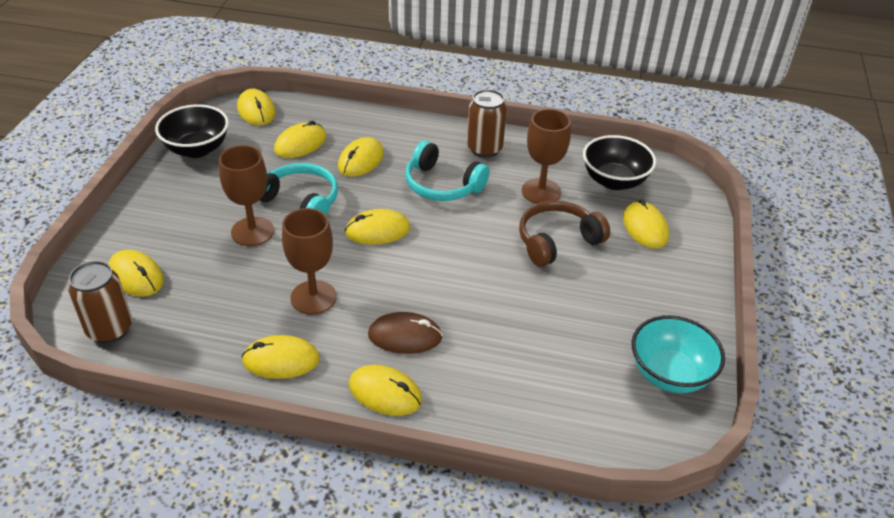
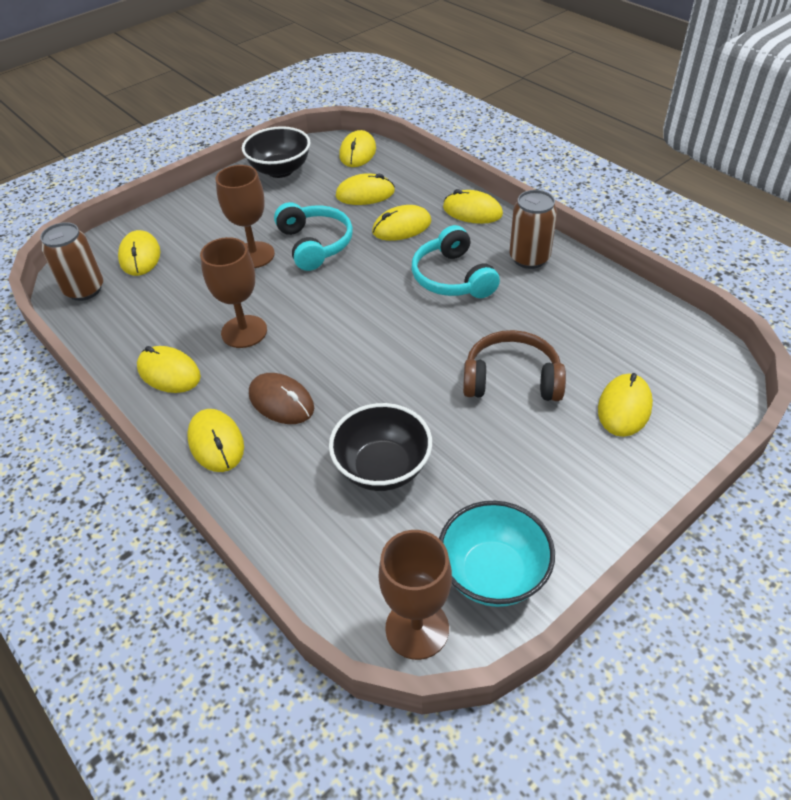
camera: 40 degrees right, 5 degrees up
yellow mouse [345,209,410,245] -> yellow mouse moved to [443,189,503,224]
brown goblet [522,109,571,204] -> brown goblet moved to [378,530,452,660]
black bowl [583,135,656,190] -> black bowl moved to [329,403,432,491]

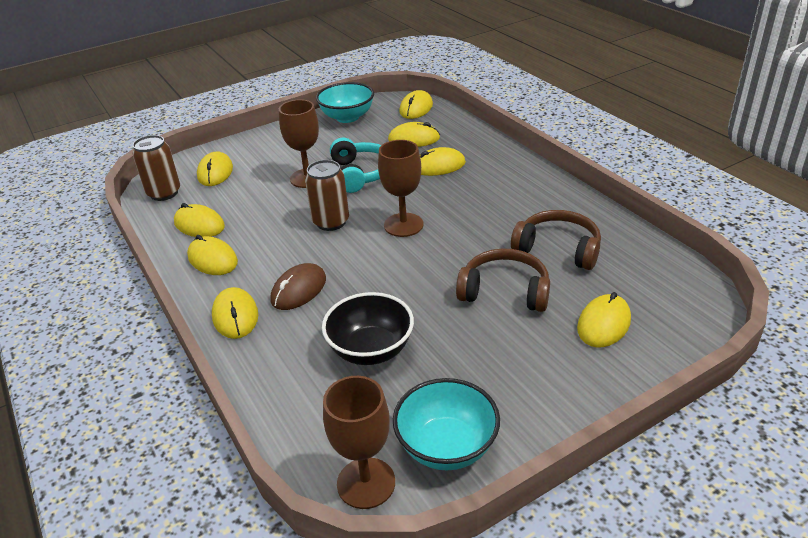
camera: 10 degrees right, 10 degrees down
brown goblet [200,237,267,348] -> brown goblet moved to [378,140,423,237]
black bowl [242,126,310,178] -> turquoise bowl [316,82,374,123]
brown mouse [249,373,314,424] -> brown mouse turned 75 degrees clockwise [270,263,326,310]
turquoise headphones [412,225,500,298] -> none
yellow mouse [443,189,503,224] -> yellow mouse moved to [174,203,225,237]
brown can [509,190,557,269] -> brown can moved to [305,160,349,231]
none -> brown headphones [511,210,601,270]

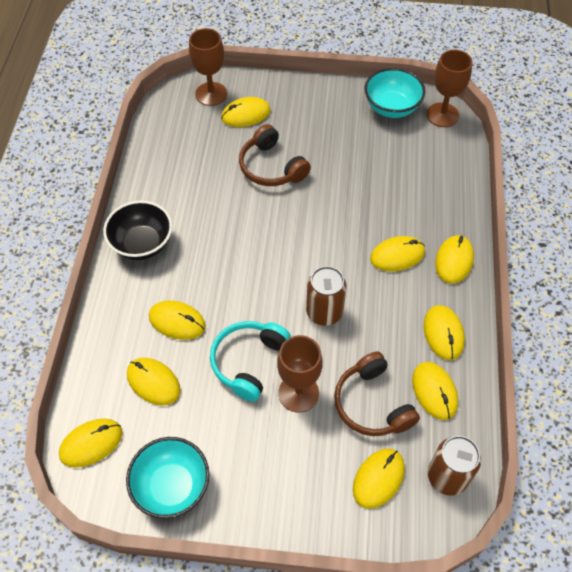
camera: 145 degrees left, 20 degrees up
brown mouse [270,263,326,310] -> yellow mouse [370,236,425,271]
black bowl [322,292,414,365] -> black bowl moved to [103,201,172,260]
brown goblet [378,140,423,237] -> brown goblet moved to [189,28,227,106]
brown headphones [511,210,601,270] -> brown headphones moved to [334,352,420,436]

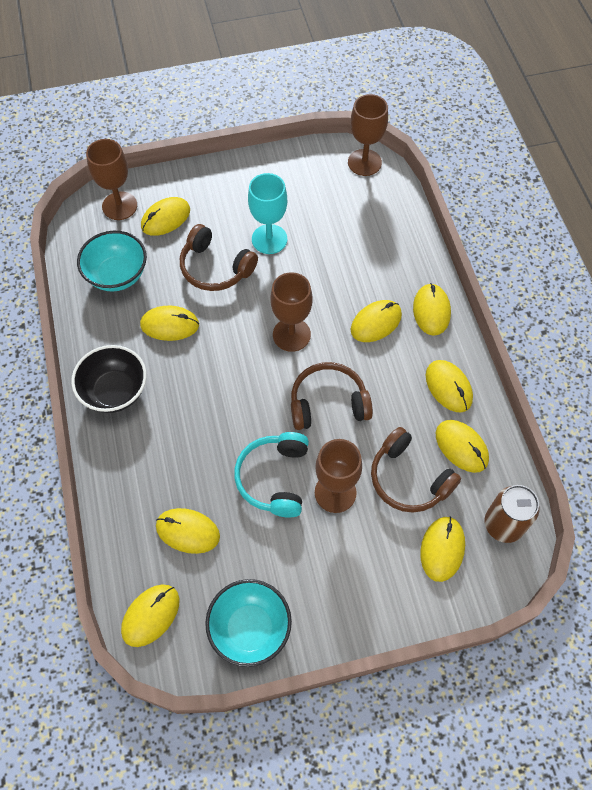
camera: 20 degrees left, 5 degrees up
yellow mouse [149,300,206,340] -> yellow mouse moved to [140,306,199,341]
brown can [306,266,347,326] -> brown headphones [291,362,373,430]
turquoise bowl [364,68,425,118] -> turquoise bowl moved to [77,231,147,292]
none -> turquoise goblet [248,173,287,254]
none -> brown goblet [270,272,313,352]

